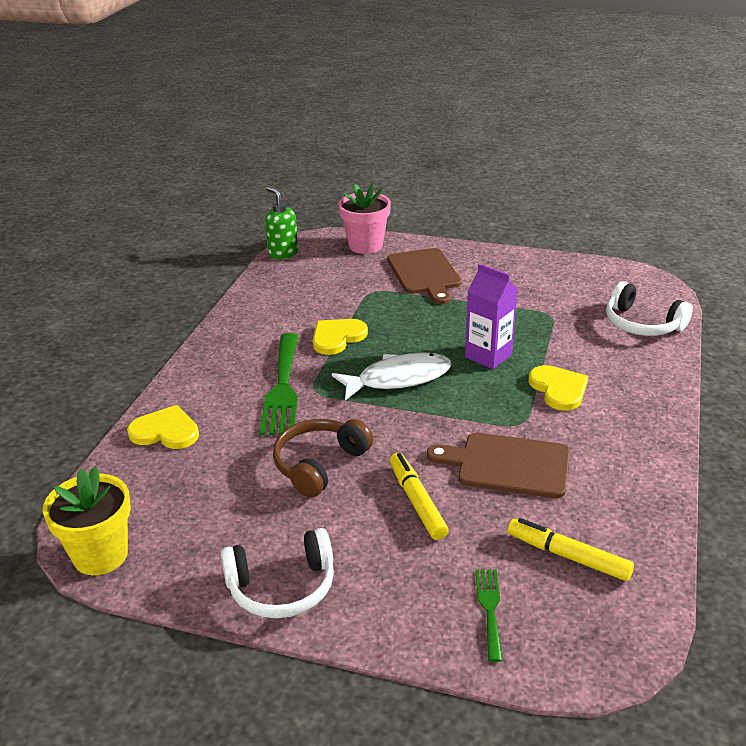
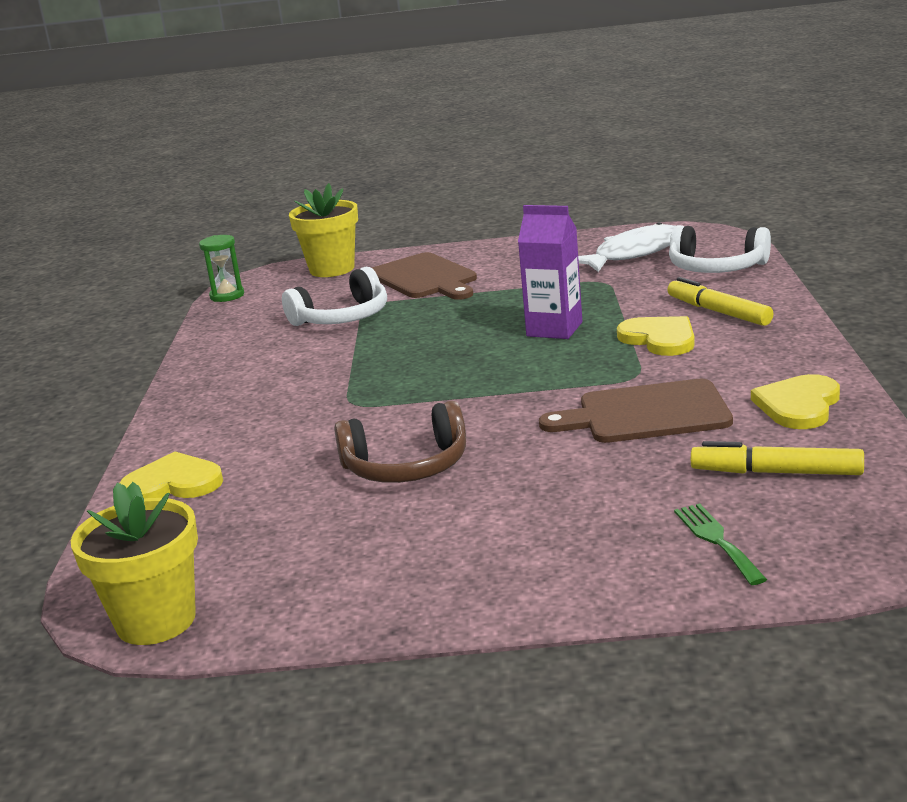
camera: 15 degrees left, 10 degrees down
white headphones [221,528,334,618] -> white headphones moved to [282,267,387,326]
green fork [259,333,299,436] -> none
green soap dispenser [265,186,298,259] -> green hourglass [199,235,244,302]
brown headphones [273,419,373,498] -> brown headphones turned 120 degrees counterclockwise [334,401,466,483]
yellow heart [313,319,368,355] -> yellow heart moved to [751,374,840,429]
white fish [332,353,452,400] -> white fish moved to [578,222,675,272]
pink flower pot [338,183,391,254] -> yellow flower pot [289,183,358,277]
yellow marker [390,453,449,540] -> yellow marker moved to [668,277,774,326]

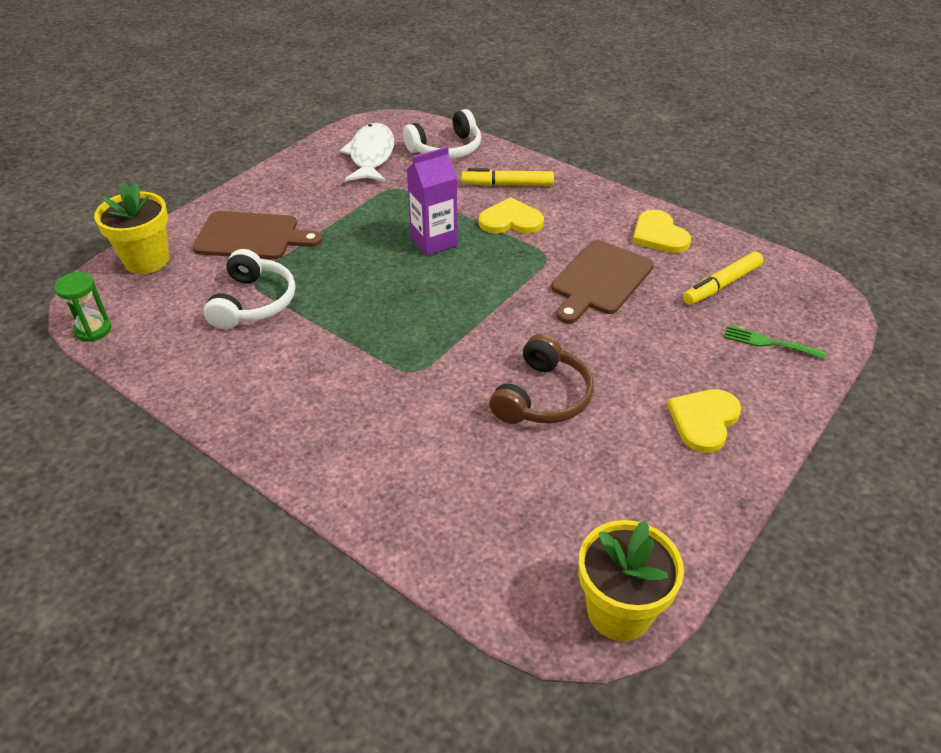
camera: 55 degrees left, 20 degrees up
yellow heart [120,451,223,499] -> yellow heart moved to [667,389,741,453]

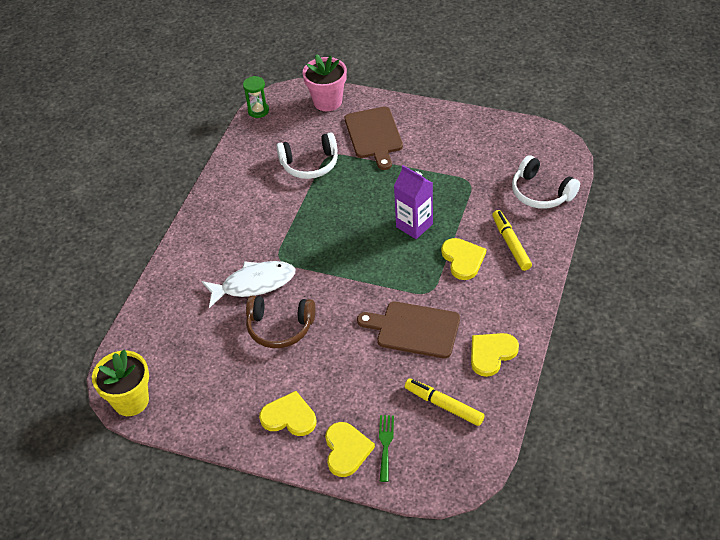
camera: 75 degrees right, 5 degrees up
yellow flower pot [94,183,169,274] -> pink flower pot [302,54,347,111]
white fish [340,123,394,182] -> white fish moved to [202,261,295,308]
none -> yellow heart [325,422,375,477]

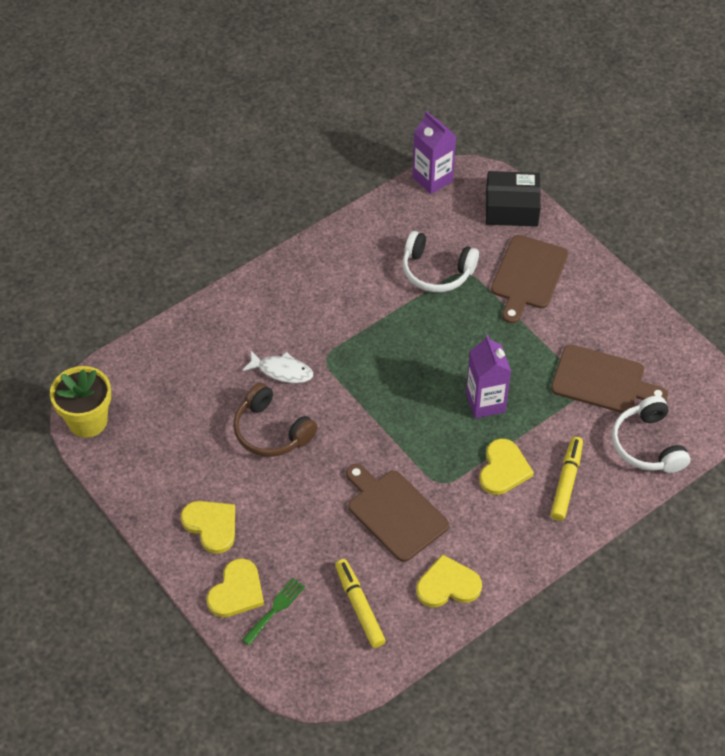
camera: 30 degrees right, 5 degrees up
white fish [202,261,295,308] -> white fish [242,351,313,383], size x0.65
green hourglass [243,76,269,118] -> purple carton [412,111,456,194]
pink flower pot [302,54,347,111] -> black box [486,171,541,227]
none -> brown cutting board [551,344,668,413]

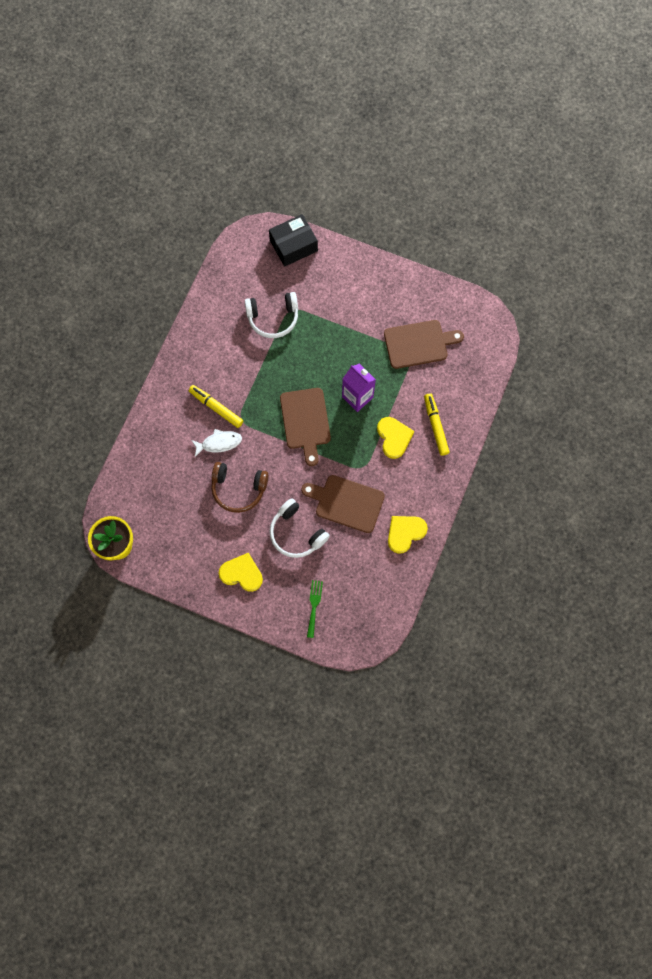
camera: 30 degrees left, 20 degrees up
yellow heart [207,558,264,617] -> none
yellow marker [335,559,386,648] -> yellow marker moved to [189,385,243,428]
purple carton [412,111,456,194] -> none
brown cutting board [491,235,568,324] -> brown cutting board moved to [280,388,331,466]
white headphones [612,396,690,473] -> white headphones moved to [270,499,330,558]

